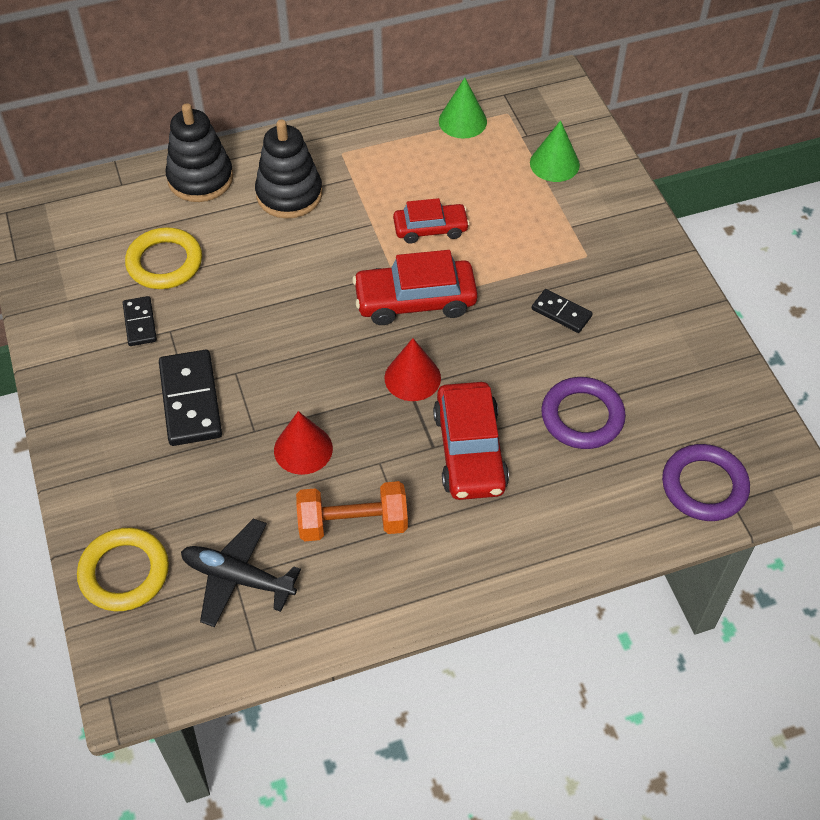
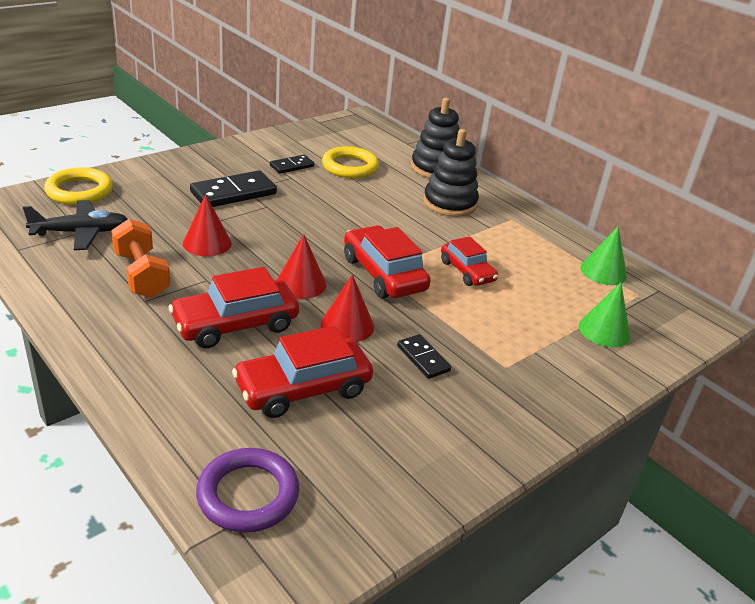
camera: 65 degrees right, 20 degrees down
black plane [181,519,301,627] -> black plane turned 75 degrees clockwise [23,200,128,250]
black domino [532,289,593,333] -> black domino turned 45 degrees counterclockwise [397,334,451,379]
purple ring [541,377,626,449] -> red car [232,326,373,418]
none -> red cone [321,274,374,342]

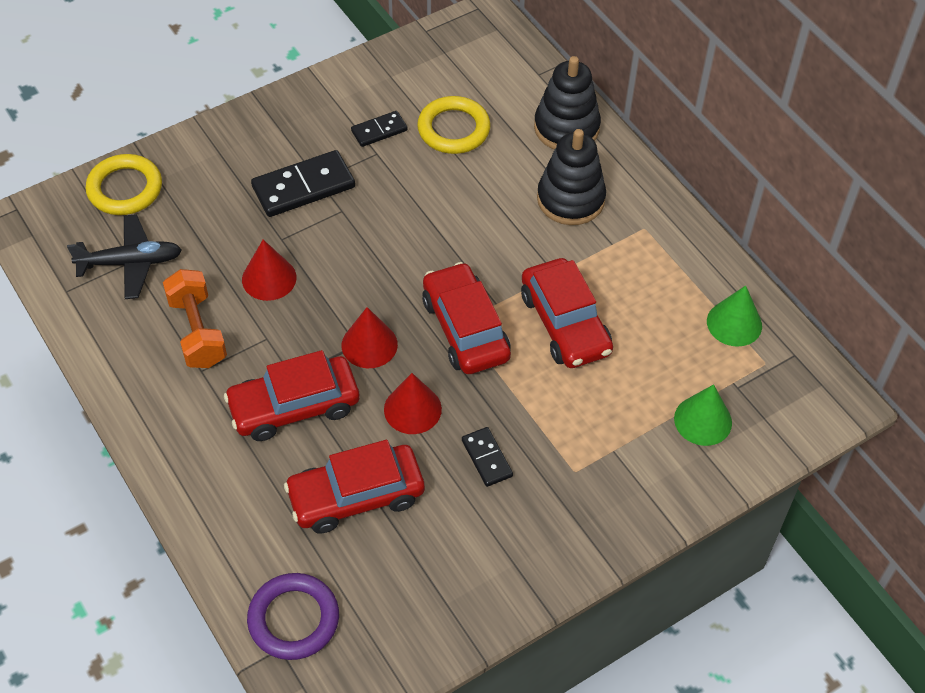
camera: 10 degrees right, 20 degrees up
red car [441,236,498,286] -> red car [521,258,613,368], size x1.57

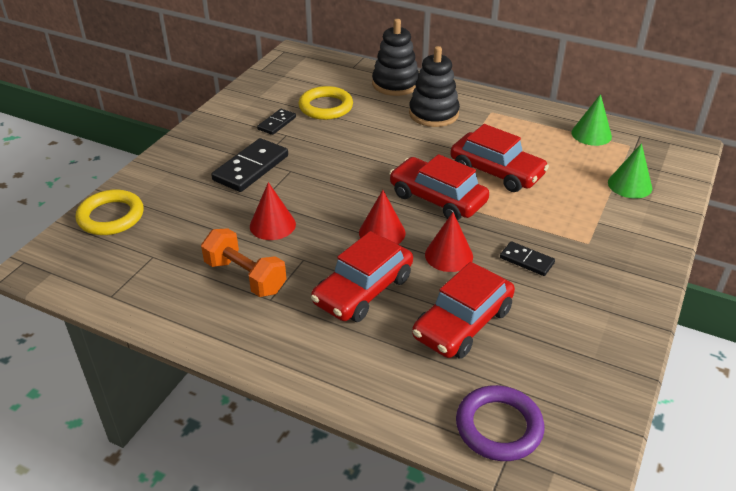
camera: 30 degrees left, 15 degrees down
black plane [67,214,182,299] -> none

